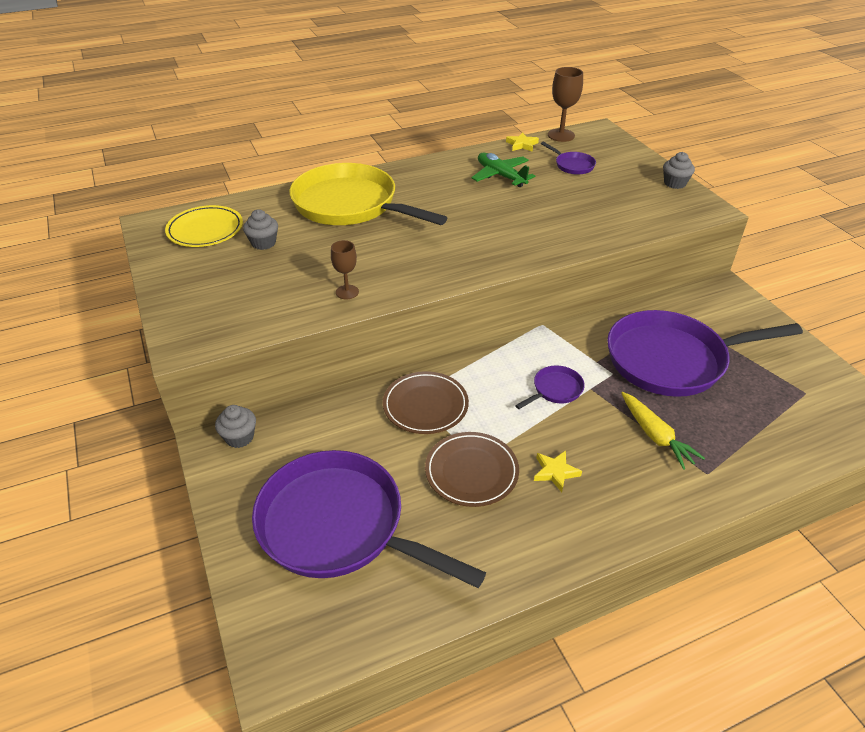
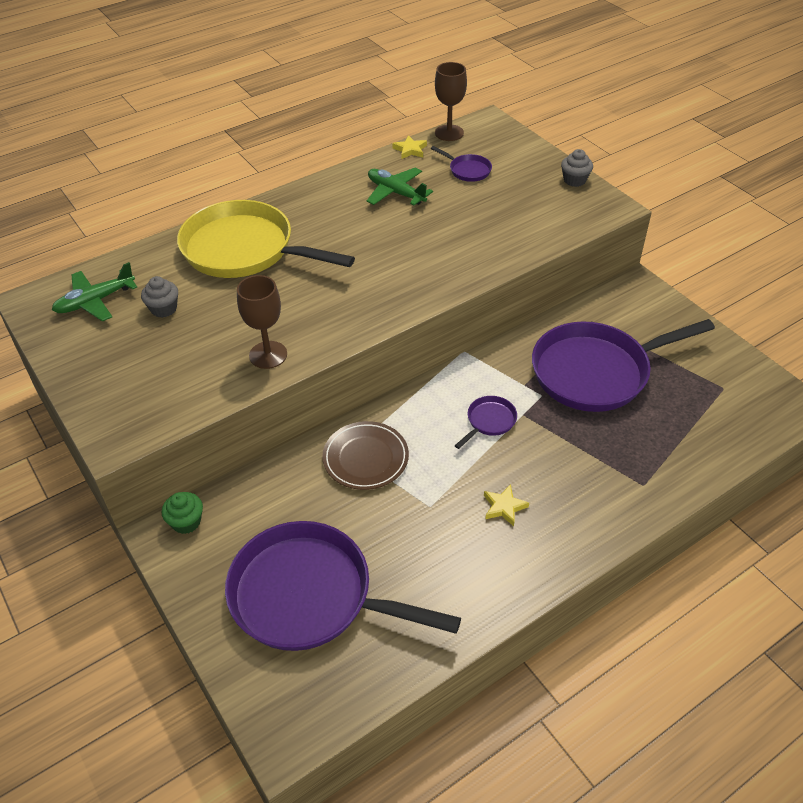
camera: 10 degrees left, 5 degrees up
yellow plate [165,205,243,247] -> green plane [52,262,137,322]
grey cupcake [215,405,256,448] -> green cupcake [162,492,203,534]
brown goblet [331,240,359,299] -> brown goblet [237,275,287,369], size x1.59
brown plate [425,432,519,507] -> none
yellow carrot [621,392,705,470] -> none

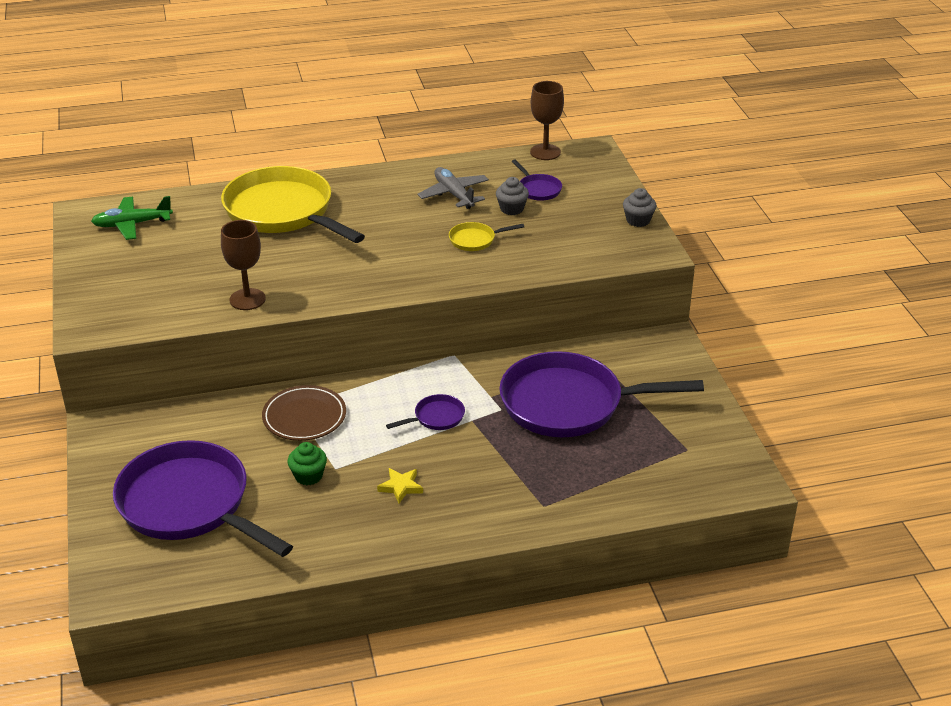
camera: 20 degrees right, 10 degrees down
grey cupcake [141,276,178,318] -> grey cupcake moved to [496,177,529,215]
green cupcake [162,492,203,534] -> green cupcake moved to [288,442,327,485]
green plane [367,168,433,206] -> grey plane [417,167,489,209]
yellow star [392,135,427,159] -> none
none -> yellow pan [449,222,524,251]

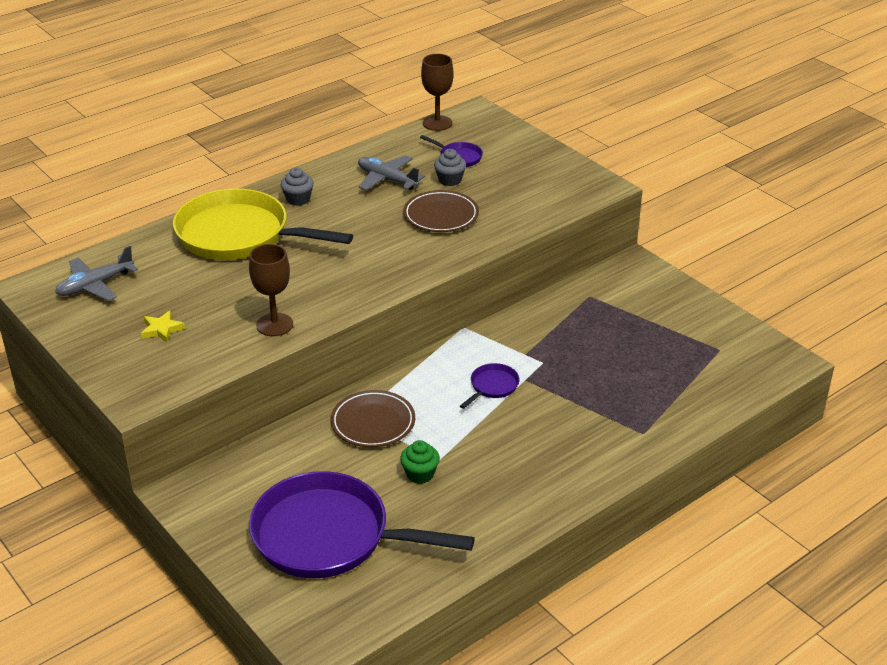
camera: 25 degrees left, 0 degrees up
green plane [91,196,173,240] -> grey plane [55,246,138,301]
yellow star [377,468,423,503] -> yellow star moved to [141,311,185,342]
yellow pan [449,222,524,251] -> brown plate [403,190,479,232]
purple pan [499,351,704,437] -> none
grey cupcake [623,188,657,227] -> grey cupcake moved to [281,167,314,206]

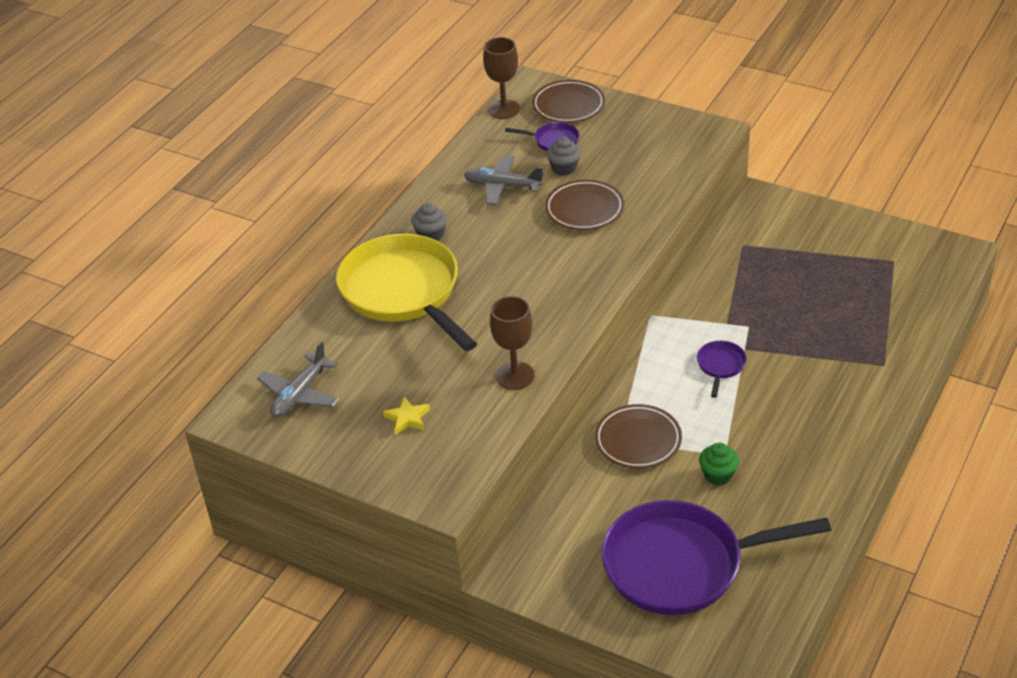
camera: 20 degrees left, 5 degrees up
yellow pan [173,188,353,260] -> yellow pan turned 60 degrees clockwise [336,234,477,351]
none -> brown plate [532,80,605,123]

